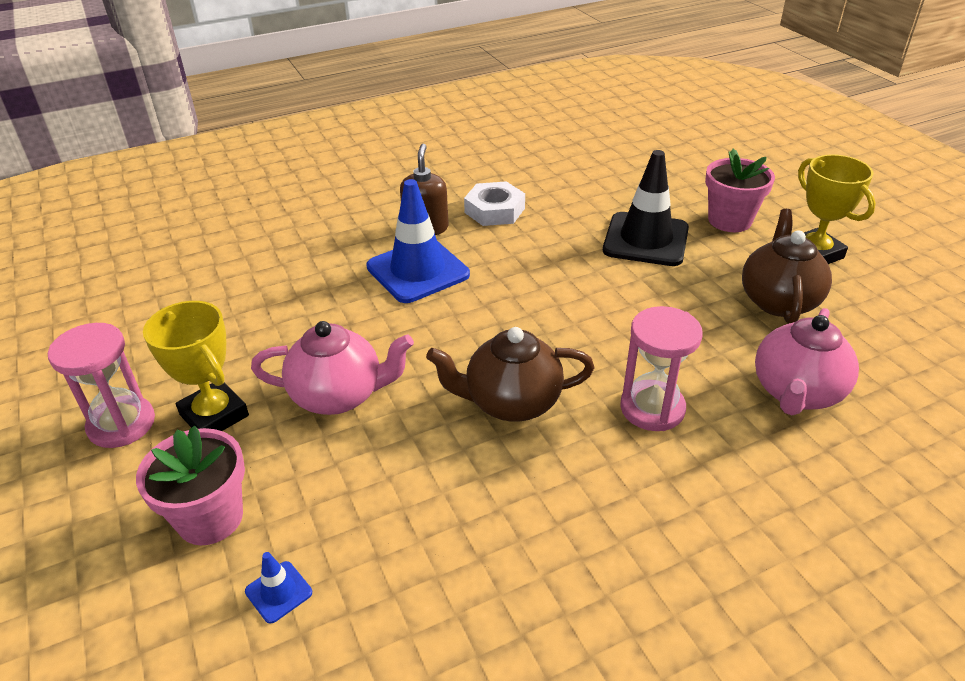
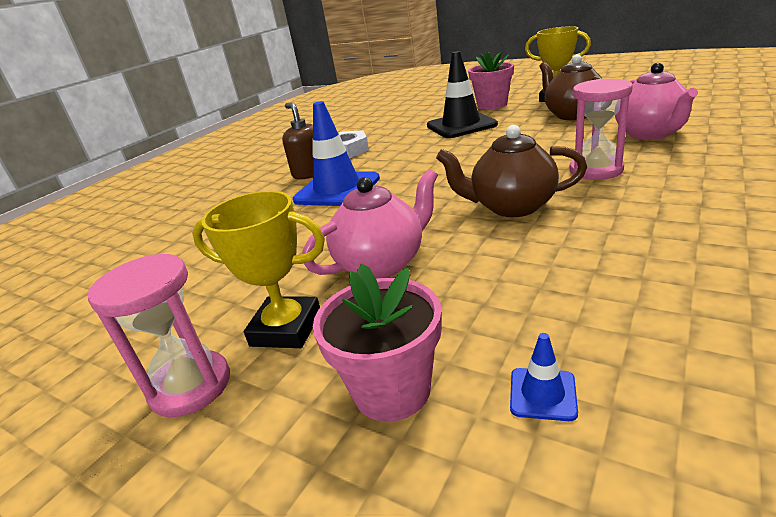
camera: 30 degrees left, 10 degrees down
brown teapot [426,327,595,422] -> brown teapot turned 45 degrees clockwise [436,125,587,217]

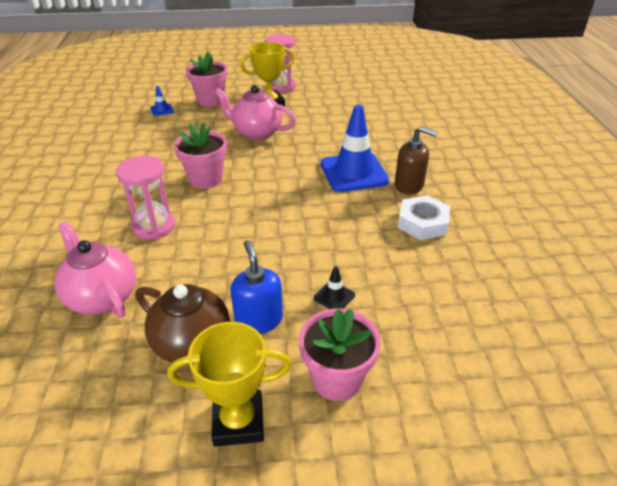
camera: 140 degrees right, 10 degrees up
pink teapot [302,169,438,279] -> pink teapot turned 90 degrees clockwise [214,85,296,140]
black traffic cone [427,51,498,138] -> black traffic cone [314,267,355,309], size x0.42
brown teapot [436,125,587,217] -> pink flower pot [174,122,227,189]
none -> blue soap dispenser [230,240,283,334]

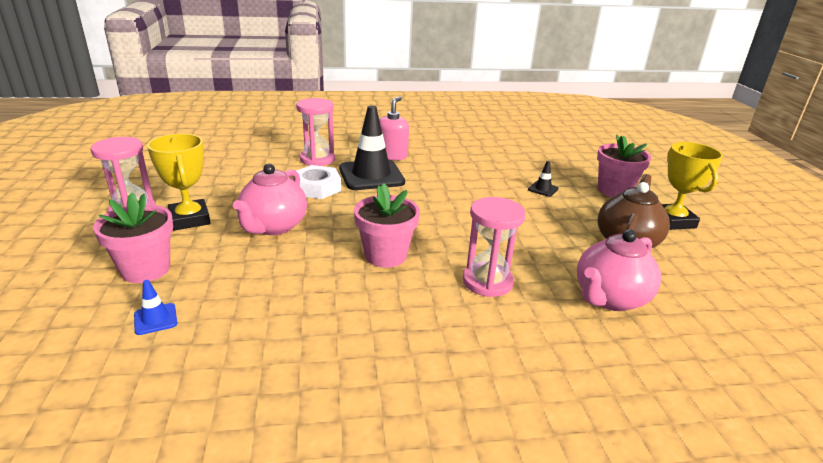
camera: 95 degrees left, 10 degrees down
blue soap dispenser [230,240,283,334] -> none
blue traffic cone [321,105,390,192] -> black traffic cone [339,105,405,190]
brown soap dispenser [395,126,437,194] -> pink soap dispenser [379,96,409,160]
white nut [398,195,450,240] -> white nut moved to [292,165,341,199]
none -> pink hourglass [296,98,335,166]

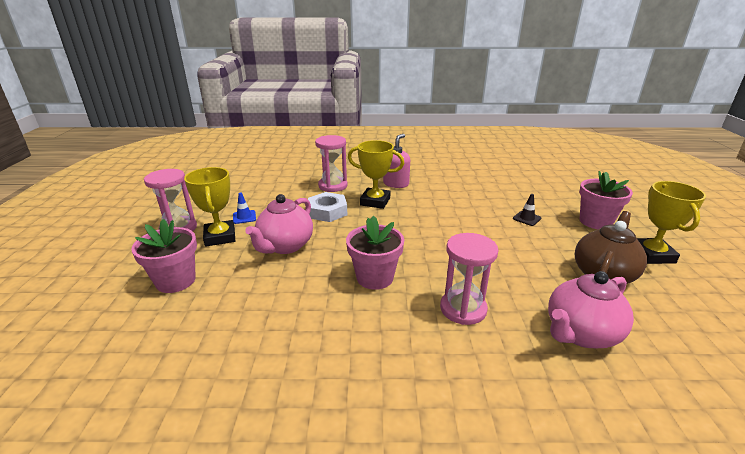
camera: 10 degrees right, 0 degrees up
blue traffic cone [134,280,177,335] -> blue traffic cone moved to [233,192,256,224]
black traffic cone [339,105,405,190] -> yellow trophy [348,140,404,209]

